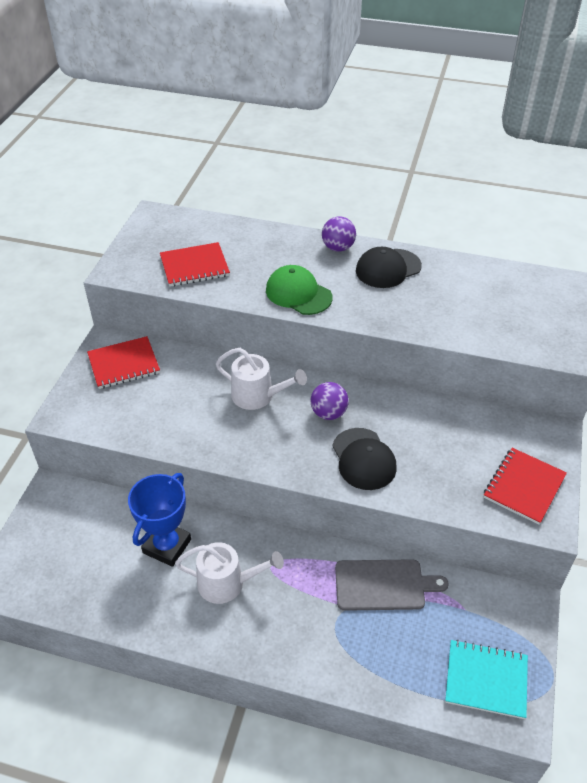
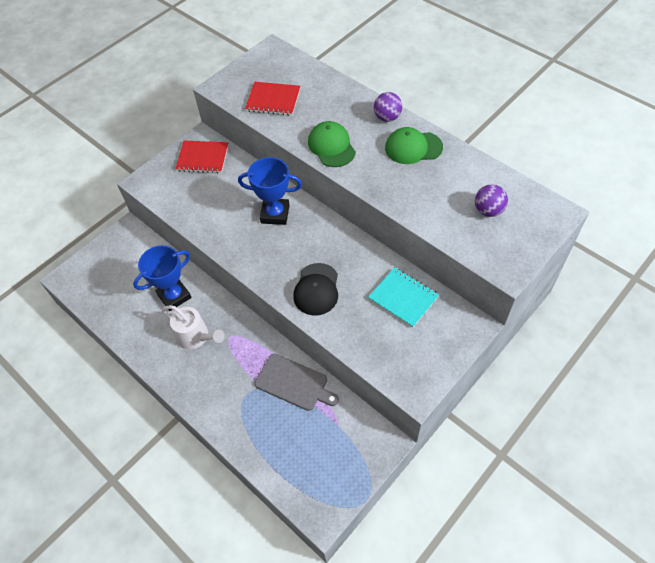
camera: 30 degrees right, 10 degrees up
white watering can [216,348,307,410] -> blue trophy [238,157,302,225]
purple ball [310,382,349,420] -> purple ball moved to [475,184,508,217]
black cap [356,247,422,288] -> green cap [385,127,443,164]
turquoise notebook [445,640,528,719] -> turquoise notebook moved to [368,267,439,328]
red notebook [484,448,567,525] -> none

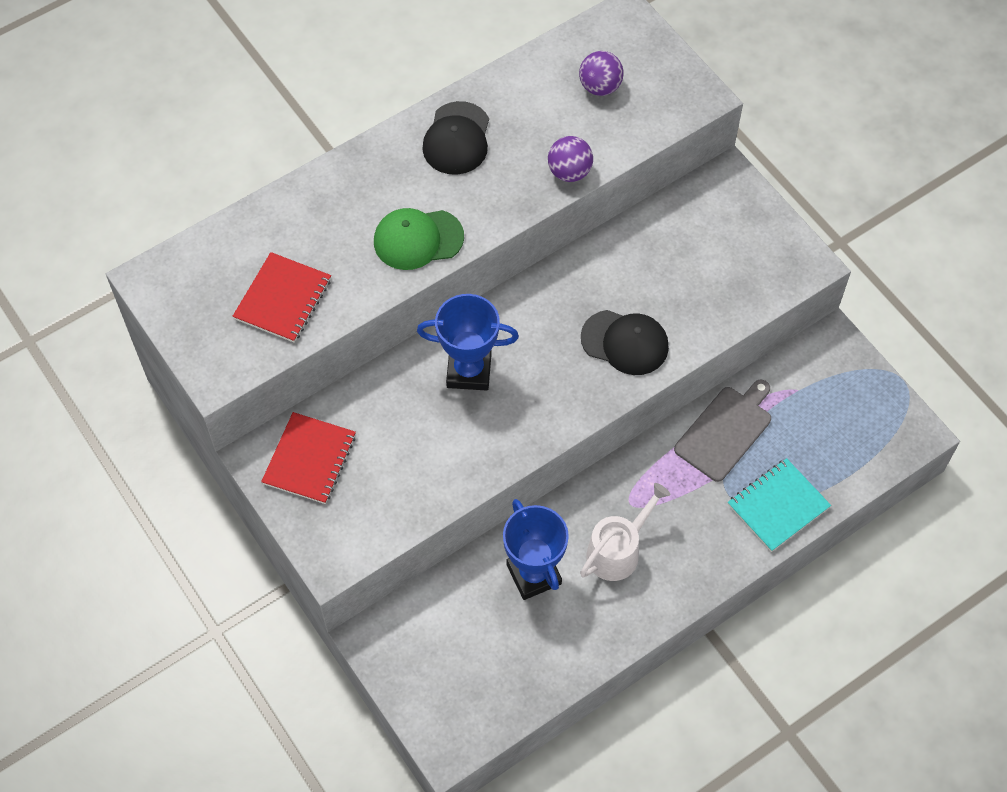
camera: 80 degrees left, 5 degrees up
blue trophy [238,157,302,225] -> blue trophy turned 75 degrees clockwise [417,294,519,391]
turquoise notebook [368,267,439,328] -> turquoise notebook moved to [728,458,831,552]
purple ball [374,92,402,122] -> purple ball moved to [548,136,593,182]
green cap [385,127,443,164] -> black cap [422,101,489,175]

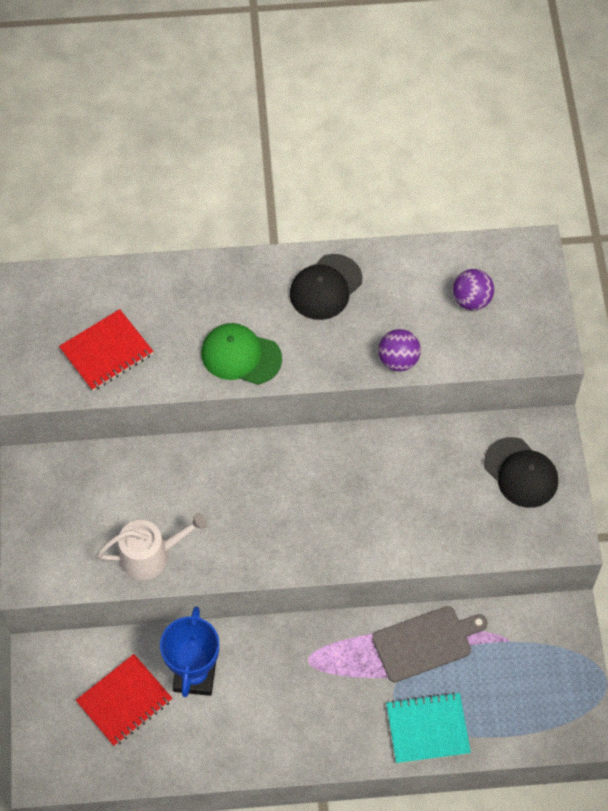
camera: 30 degrees right, 0 degrees up
red notebook [261,412,356,504] -> red notebook moved to [76,654,172,747]
blue trophy [417,294,519,391] -> none
white watering can [580,483,670,581] -> white watering can moved to [97,513,207,580]
black cap [581,310,669,375] -> black cap moved to [484,437,558,508]

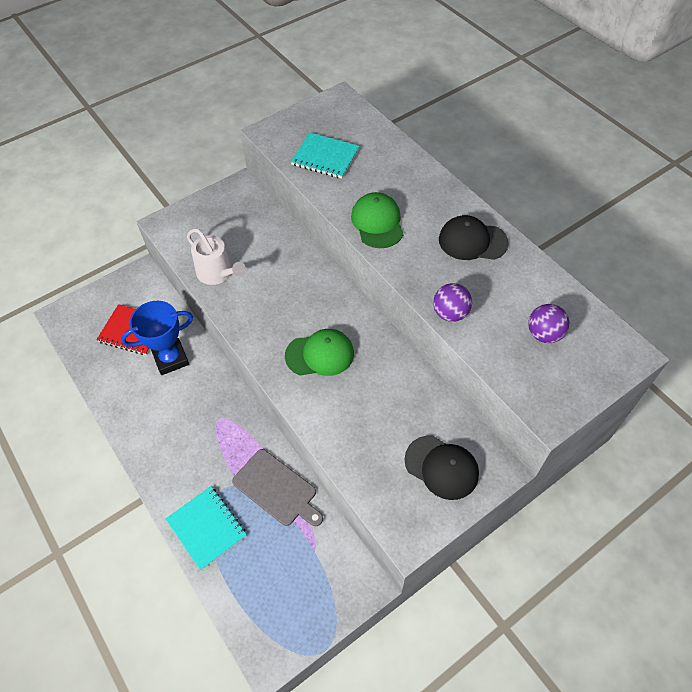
camera: 60 degrees right, 5 degrees down
red notebook [59,309,153,391] -> turquoise notebook [290,132,360,179]
black cap [484,437,558,508] -> black cap turned 75 degrees counterclockwise [404,435,479,500]
none -> green cap [285,329,354,376]

